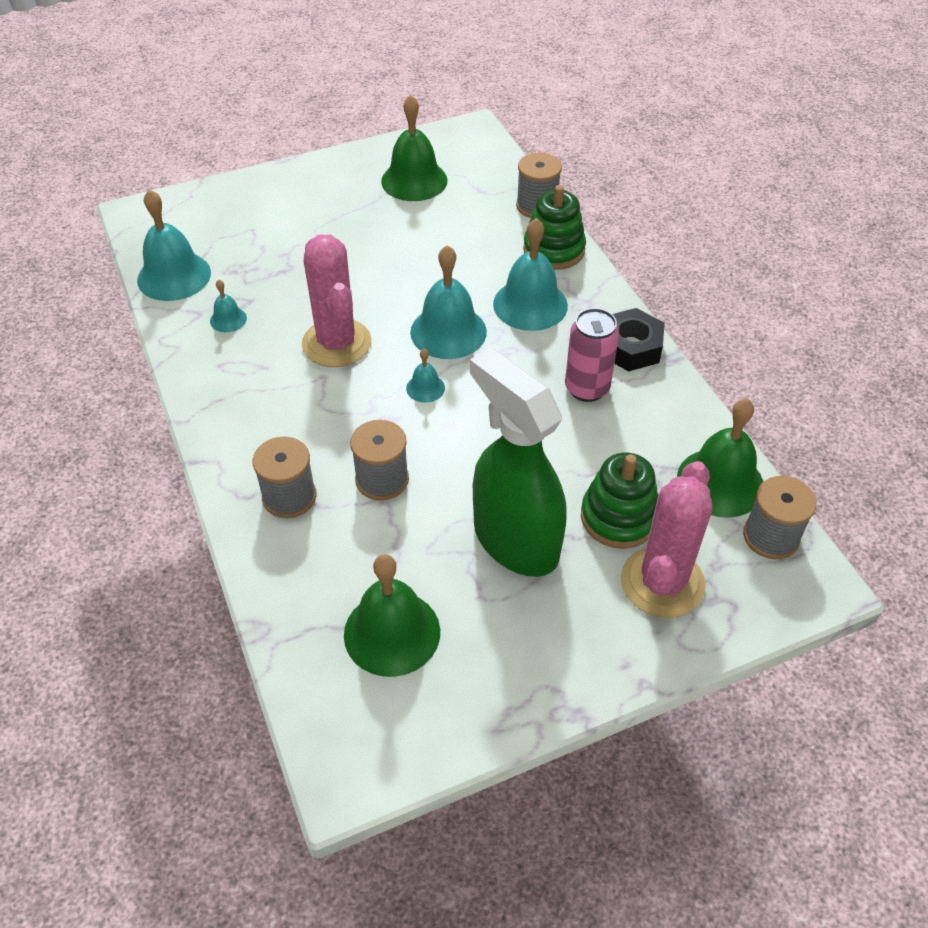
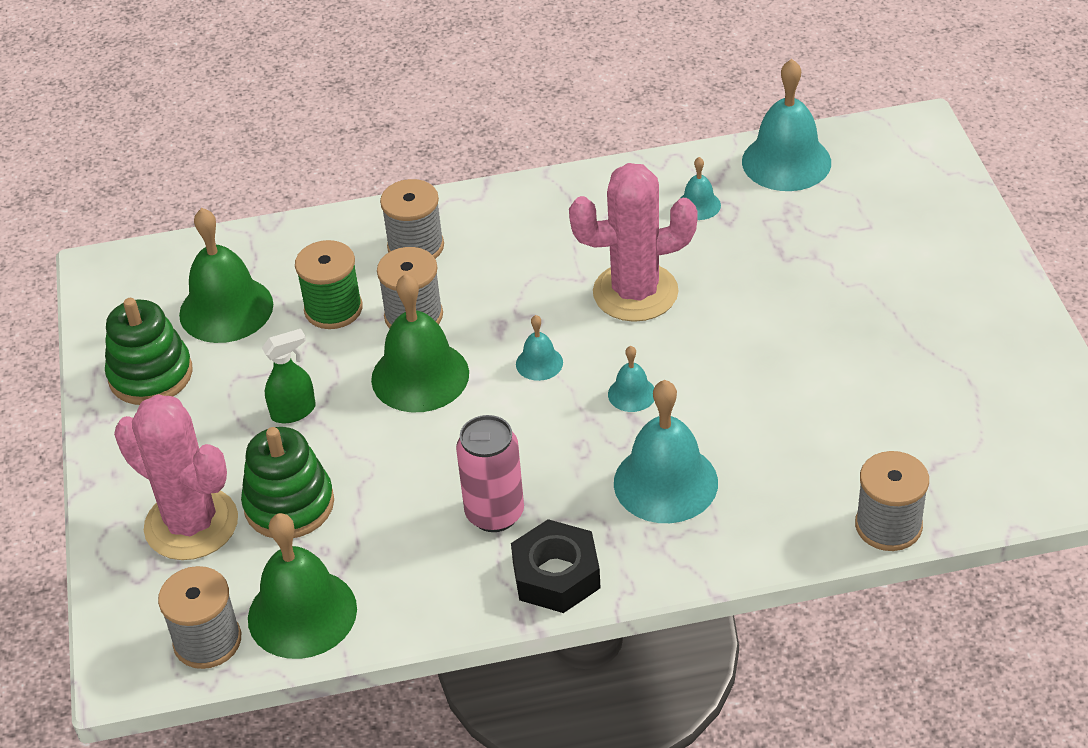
camera: 105 degrees right, 5 degrees down
green bell [381,95,448,201] -> green bell moved to [371,274,469,412]
turquoise bell [410,245,487,359] -> turquoise bell [608,346,654,412], size x0.48
green spray bottle [470,348,567,577] -> green spray bottle [262,329,316,423], size x0.41
green stacking toy [523,185,586,270] -> green stacking toy moved to [105,298,193,405]
none -> green spool [295,240,363,329]

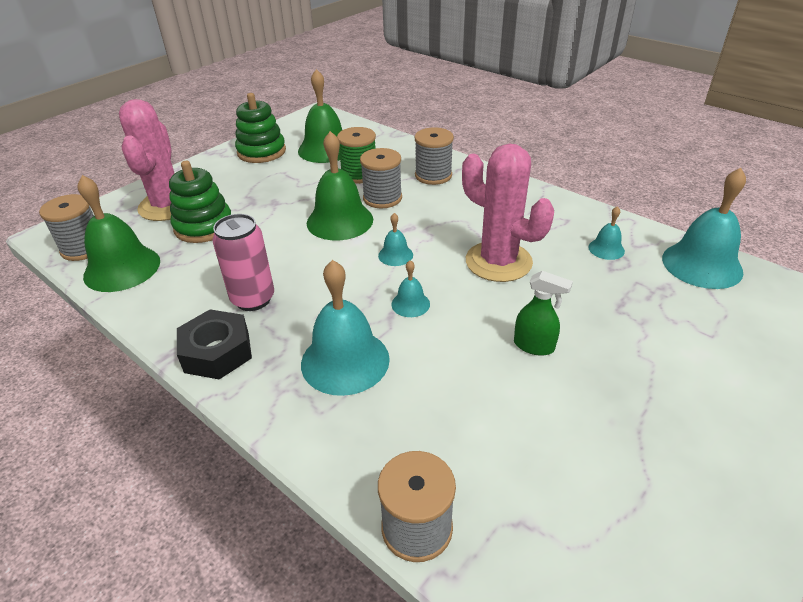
camera: 50 degrees right, 5 degrees down
green spray bottle [262,329,316,423] -> green spray bottle moved to [514,271,573,356]

